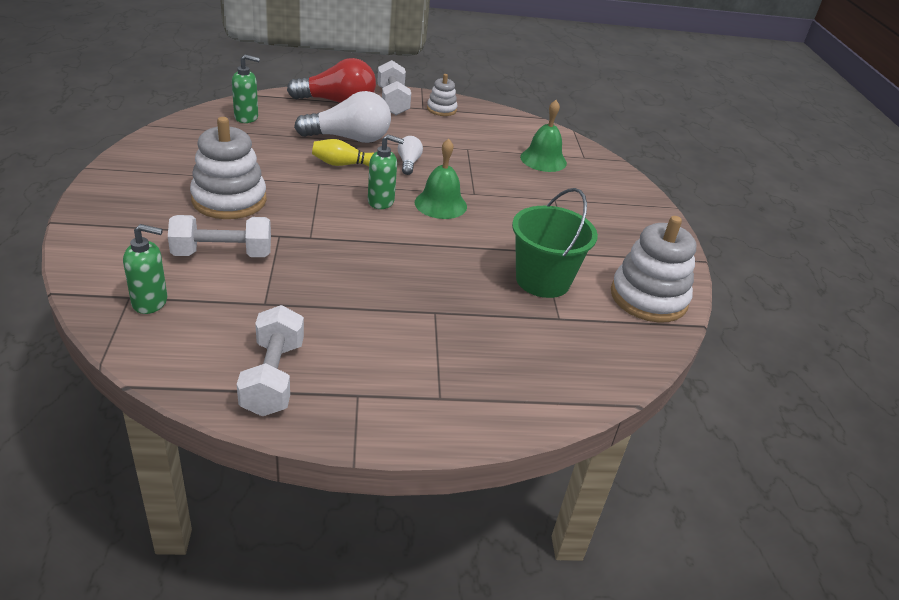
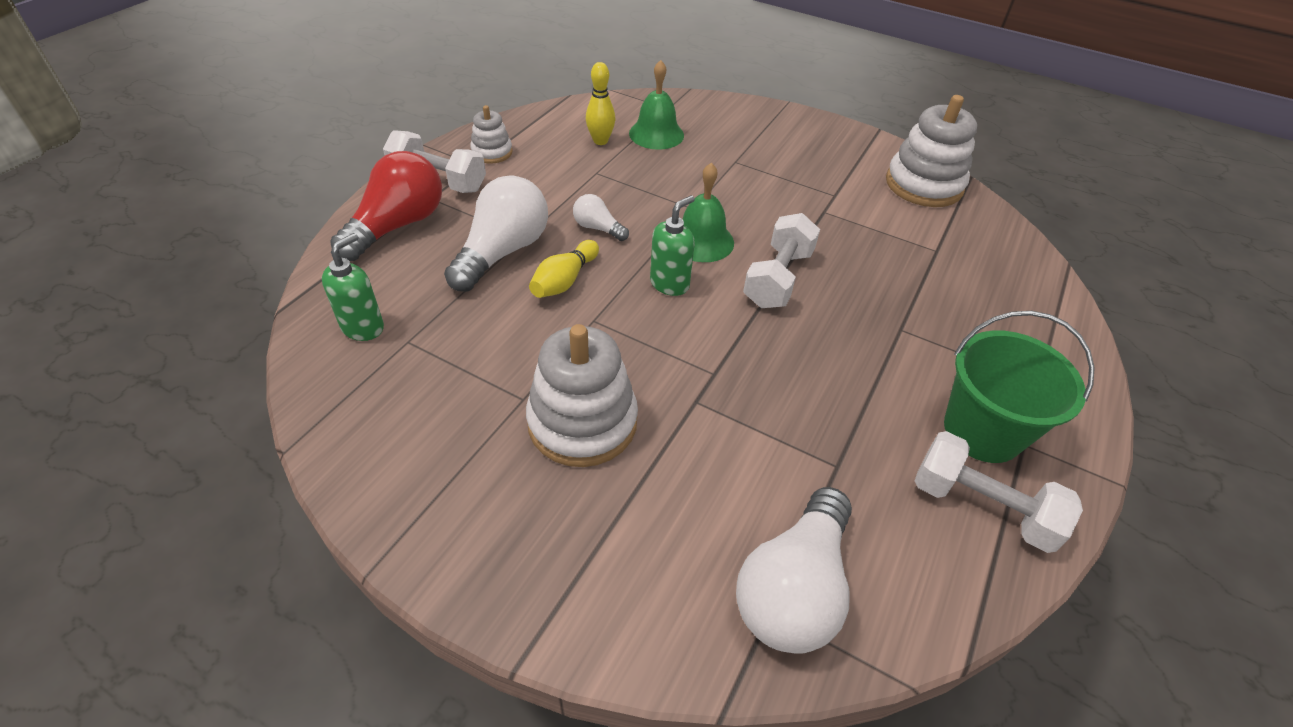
camera: 55 degrees left, 10 degrees up
green soap dispenser [123,224,167,314] -> white light bulb [736,487,852,654]
white dumbbell [168,215,271,257] -> white dumbbell moved to [743,213,820,308]
green bucket [512,188,598,298] -> green bucket moved to [944,311,1095,463]
none -> yellow bowling pin [586,62,616,145]

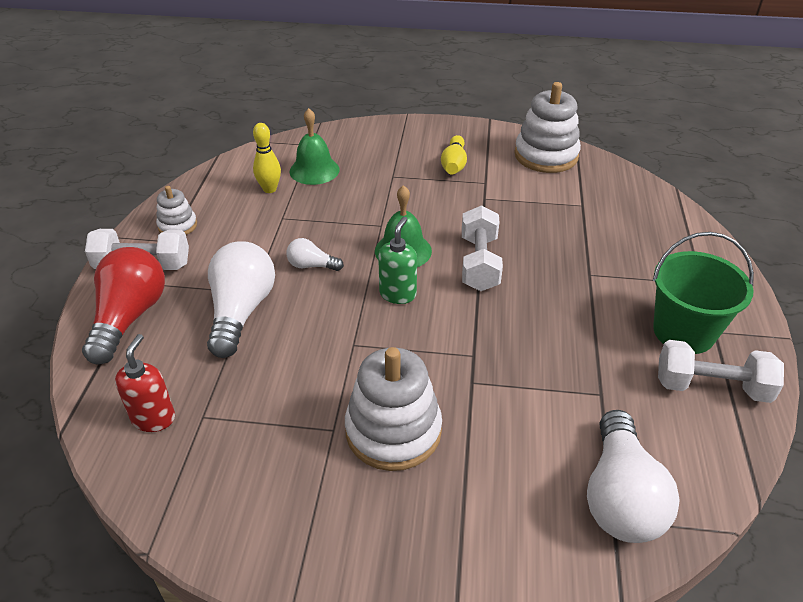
camera: 20 degrees left, 5 degrees down
green soap dispenser [322,233,384,341] -> red soap dispenser [115,334,175,432]
yellow bowling pin [529,240,599,298] -> yellow bowling pin moved to [441,135,467,175]

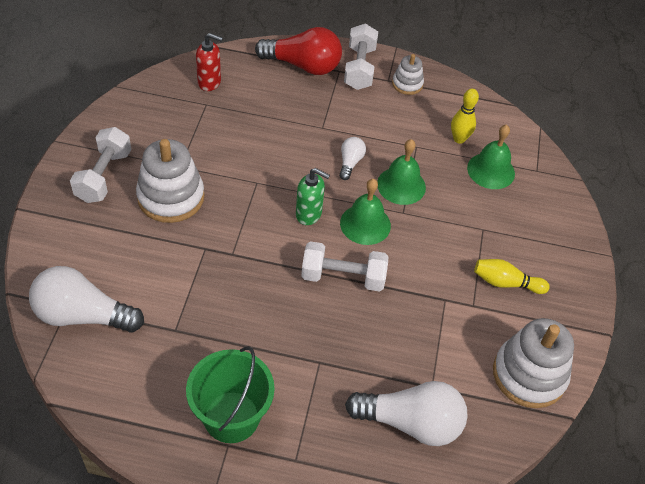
camera: 90 degrees right, 10 degrees up
white light bulb [207,241,275,358] -> white light bulb moved to [345,381,468,446]
white dumbbell [658,340,784,403] -> white dumbbell moved to [70,127,131,203]
none -> green bell [377,139,426,205]

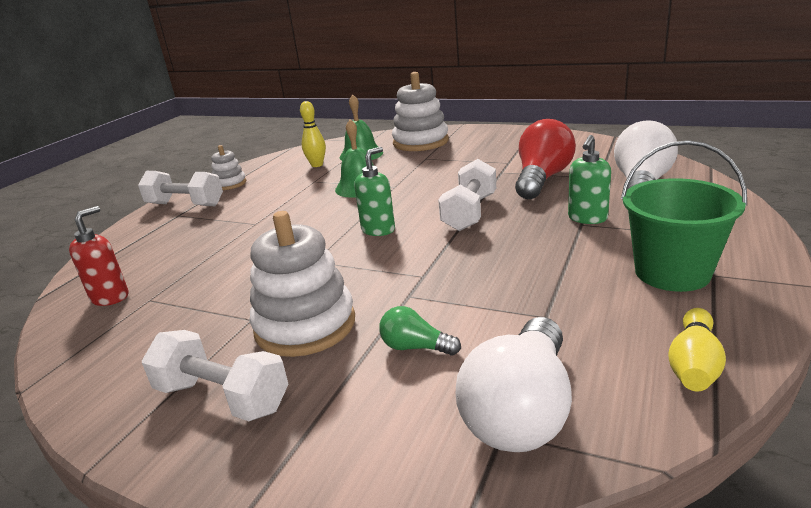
camera: 70 degrees left, 25 degrees down
red light bulb [255,27,342,75] -> red light bulb moved to [515,119,576,199]
white light bulb [339,137,366,180] -> none
green bell [340,179,391,245] -> none
yellow bowling pin [474,259,550,294] -> yellow bowling pin moved to [668,308,726,392]
white stacking toy [493,318,574,408] -> white stacking toy moved to [392,72,449,151]
none -> green light bulb [379,306,461,356]
none -> green soap dispenser [568,135,611,224]

